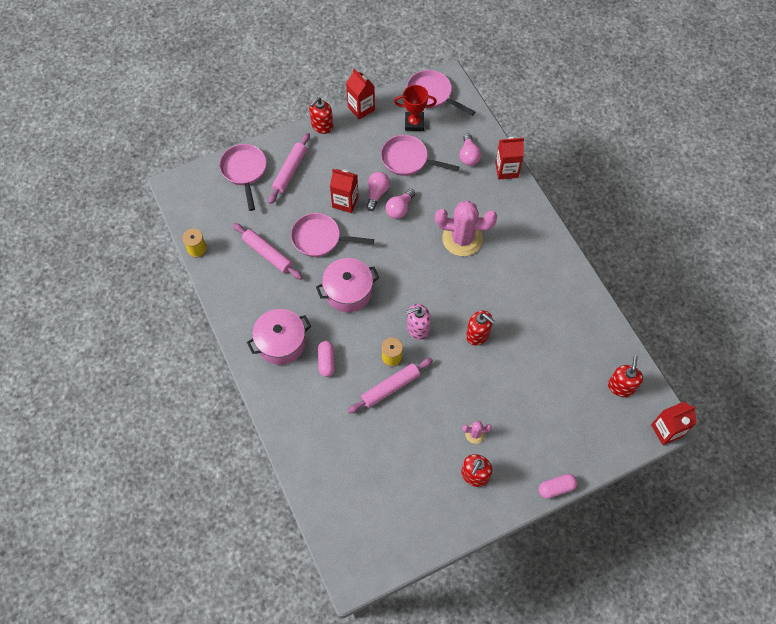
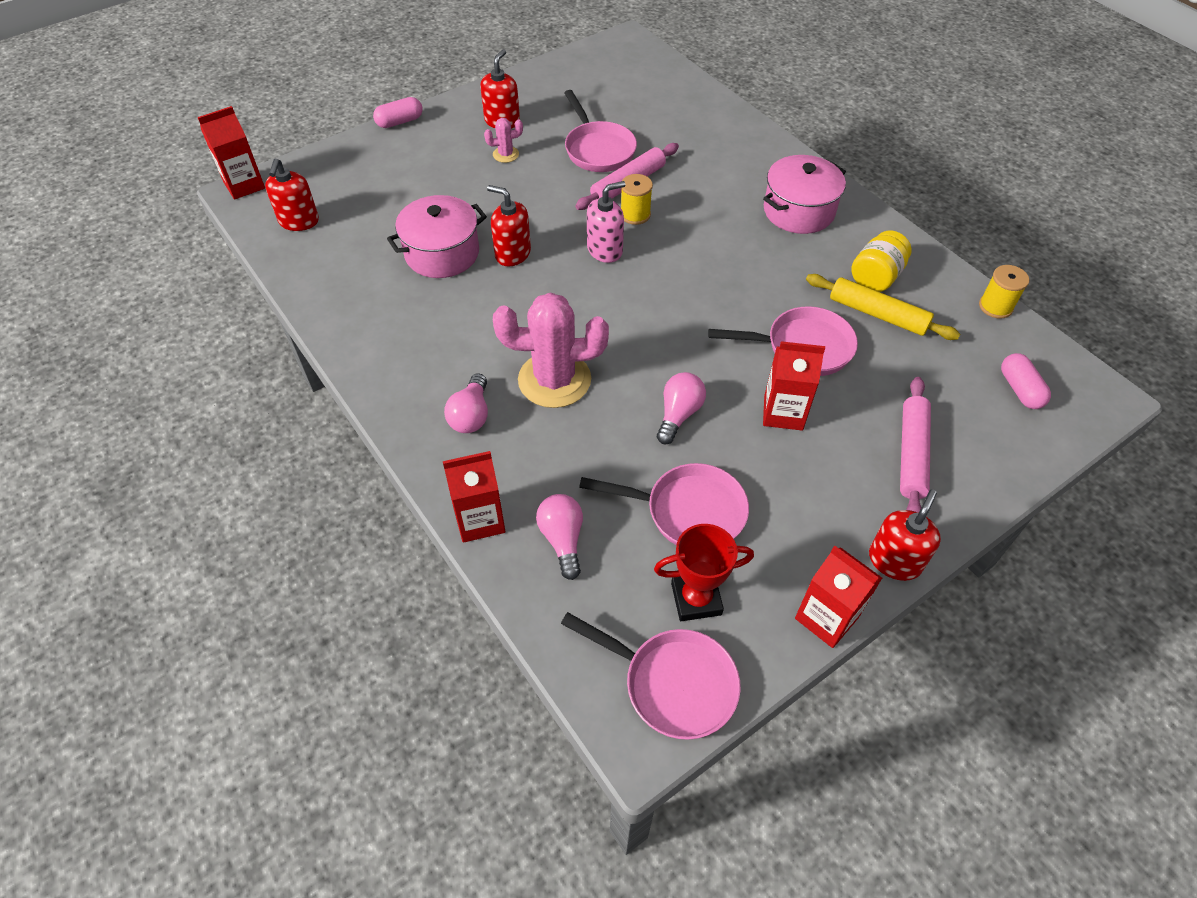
camera: 170 degrees right, 10 degrees down
pink pan [219,144,267,211] -> pink pan moved to [564,90,637,172]
pink rolling pin [233,223,302,280] -> yellow rolling pin [806,274,960,340]
pink pot [316,258,379,312] -> pink pot moved to [387,195,487,278]
pink capsule [318,341,335,377] -> pink capsule moved to [1001,353,1051,409]
pink light bulb [366,172,390,211] -> pink light bulb moved to [444,373,488,433]
none -> yellow jar [851,230,912,292]

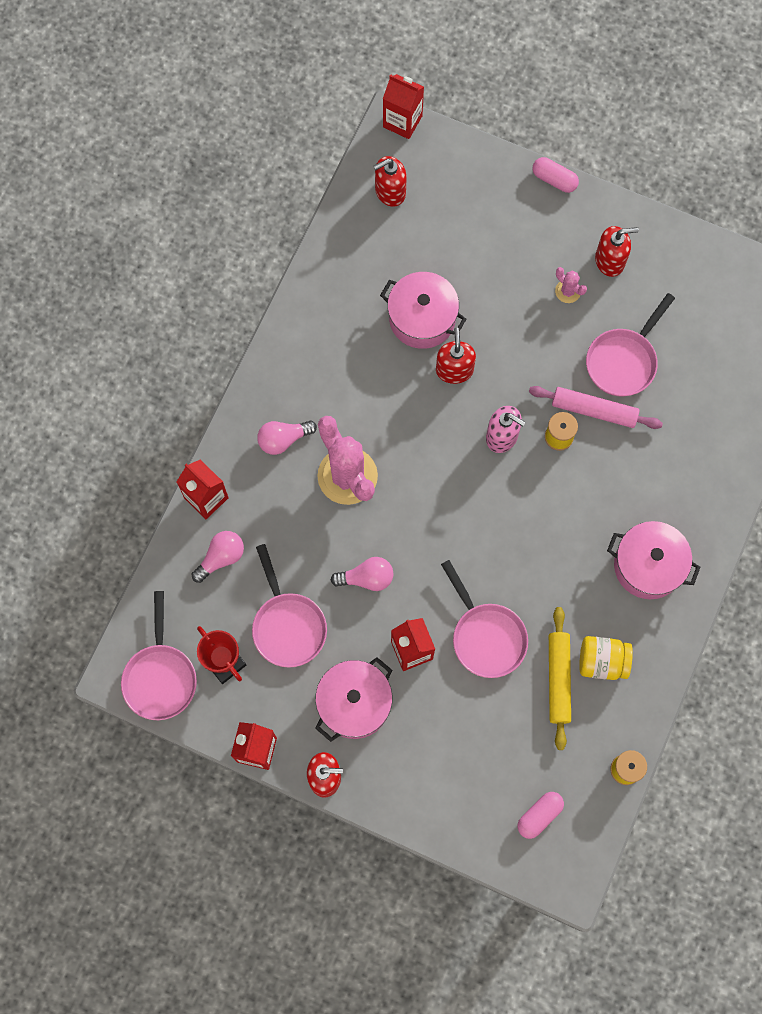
camera: 60 degrees right, 20 degrees up
pink rolling pin [900,377,931,513] -> none
none -> pink pot [315,657,393,742]

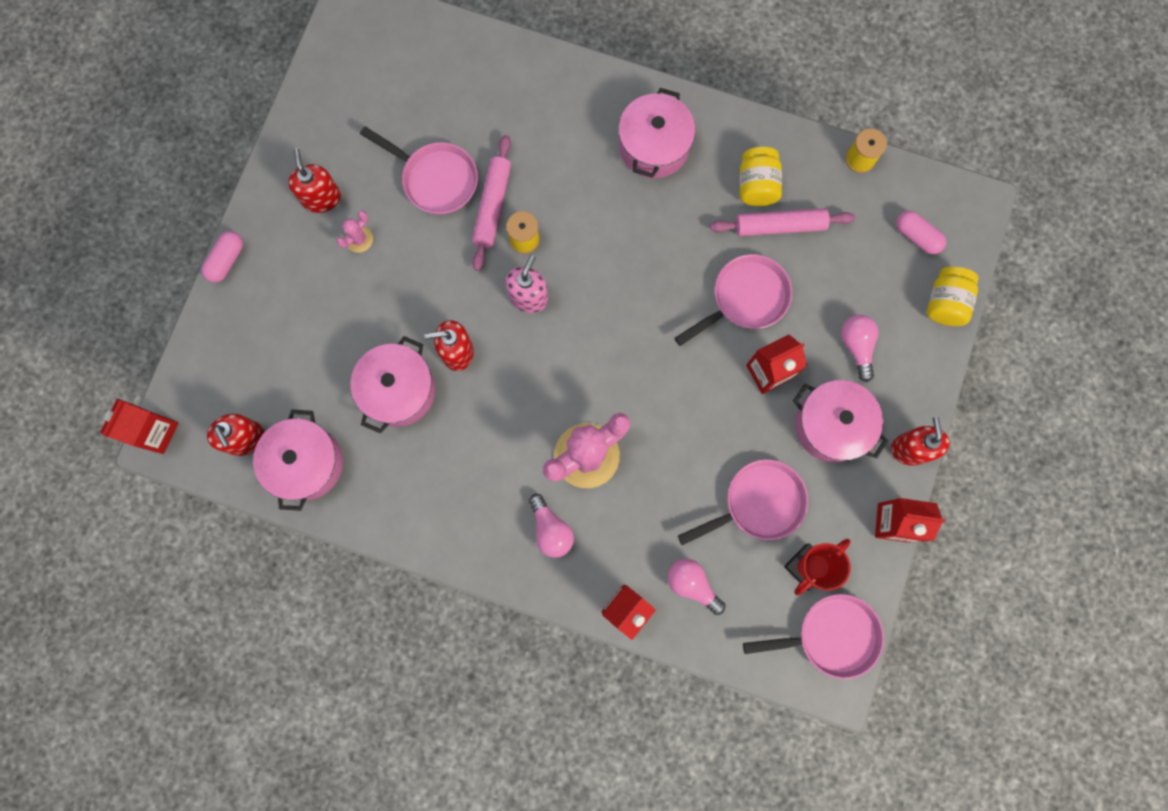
camera: 95 degrees left, 5 degrees up
pink light bulb [331,557,393,591] -> pink light bulb moved to [841,315,879,382]
yellow rolling pin [549,607,571,750] -> pink rolling pin [710,208,855,236]
none -> pink pot [253,410,343,511]
none -> yellow jar [927,267,979,326]

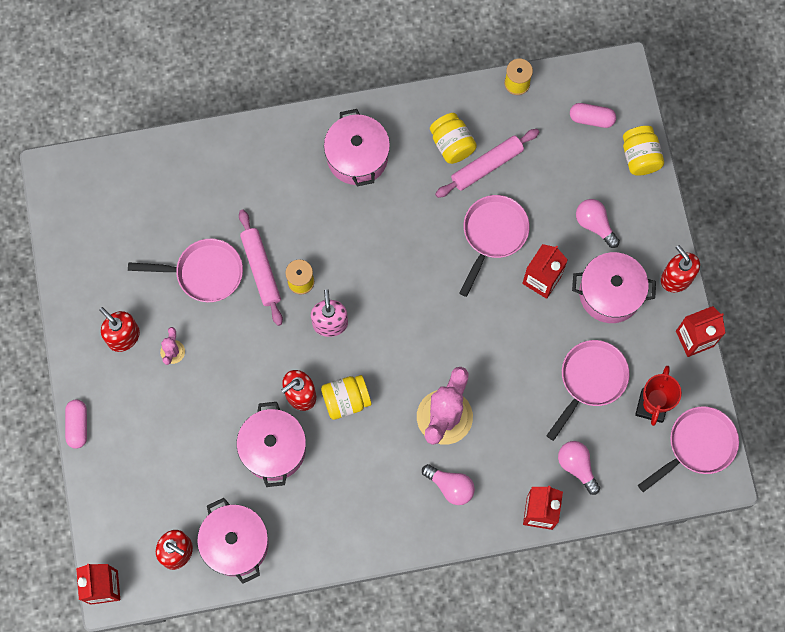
camera: 30 degrees left, 5 degrees down
pink light bulb [667,559,725,615] -> pink light bulb turned 45 degrees clockwise [558,441,600,495]
none -> yellow jar [321,375,371,420]

